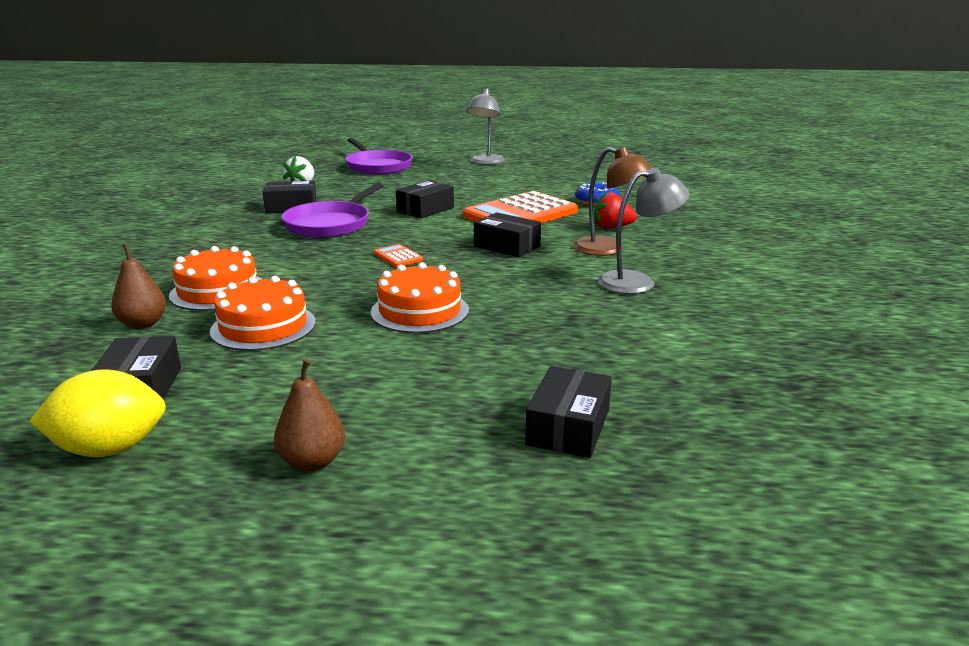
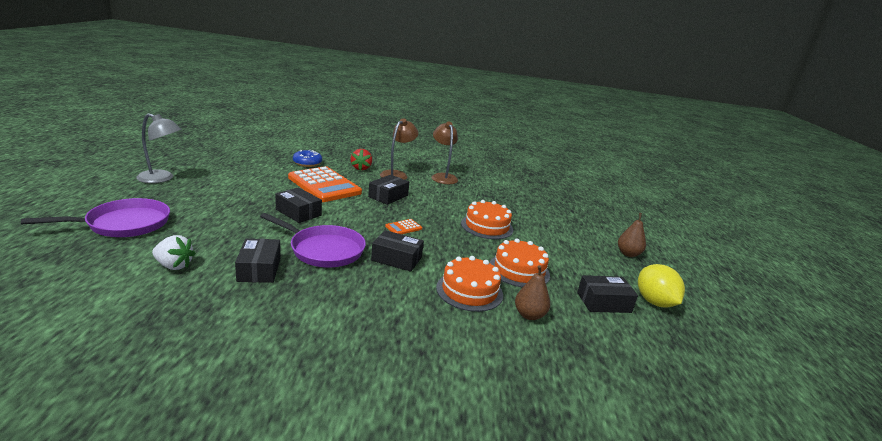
camera: 95 degrees left, 0 degrees up
black box [525,366,612,458] -> black box moved to [371,230,424,272]
grey lamp [598,167,690,294] -> brown lamp [431,122,458,184]

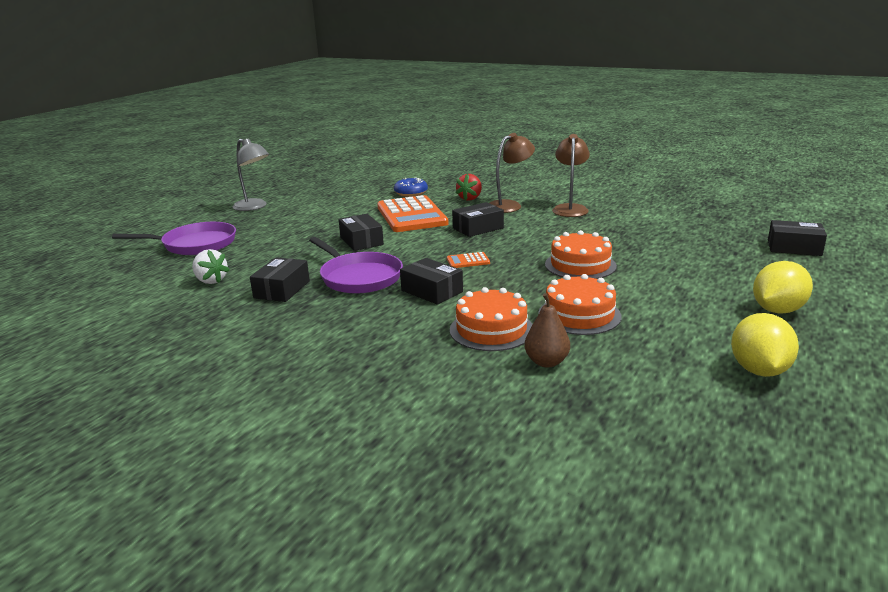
camera: 30 degrees right, 0 degrees up
black box [577,275,638,313] -> black box moved to [768,220,827,256]
brown pear [618,213,646,257] -> yellow lemon [753,261,813,314]

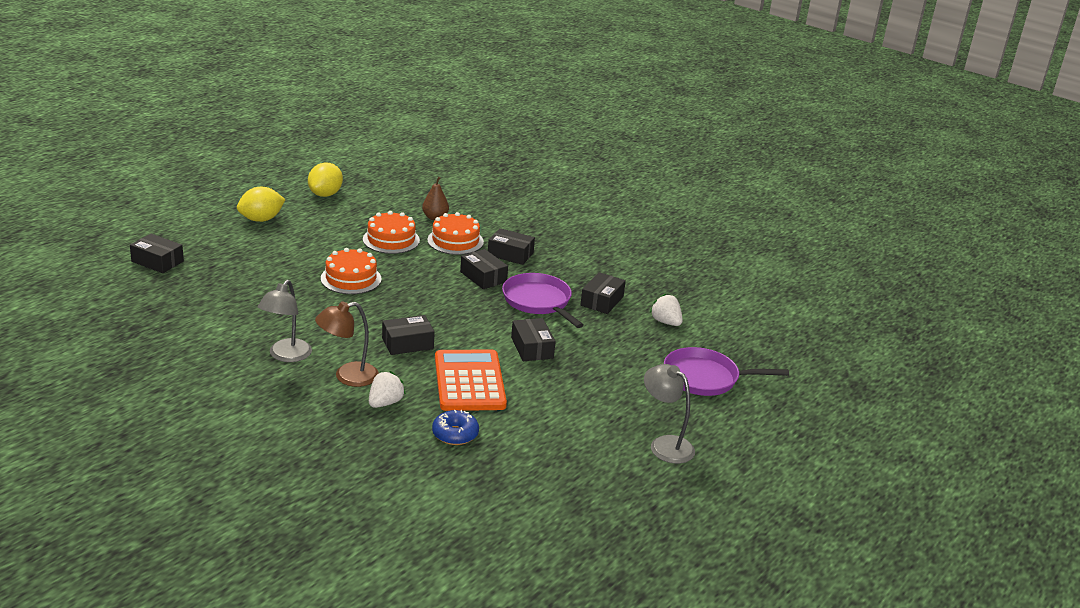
camera: 175 degrees left, 5 degrees up
orange calculator [447,252,490,268] -> none
red strawberry [456,174,482,201] -> white strawberry [369,371,406,408]
brown lamp [552,134,590,217] -> grey lamp [258,280,312,362]
none -> black box [488,228,535,265]

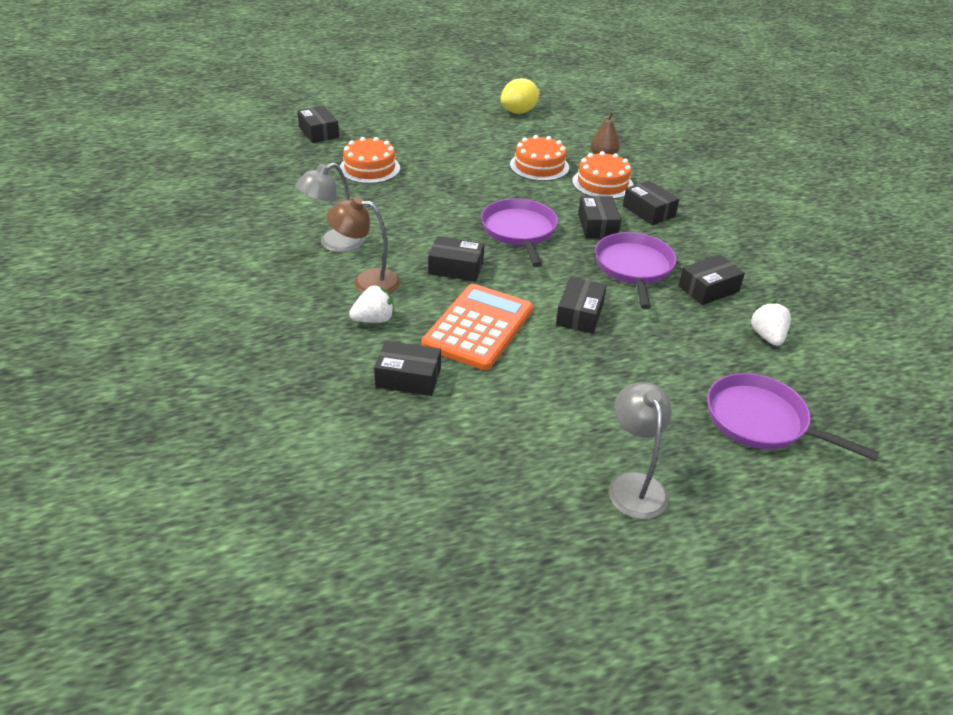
camera: 35 degrees right, 10 degrees up
yellow lemon [237,187,286,222] -> none
orange cake [321,248,382,294] -> orange cake moved to [340,137,400,184]
blue donut [432,410,479,445] -> black box [374,341,441,396]
none -> purple pan [481,198,558,267]

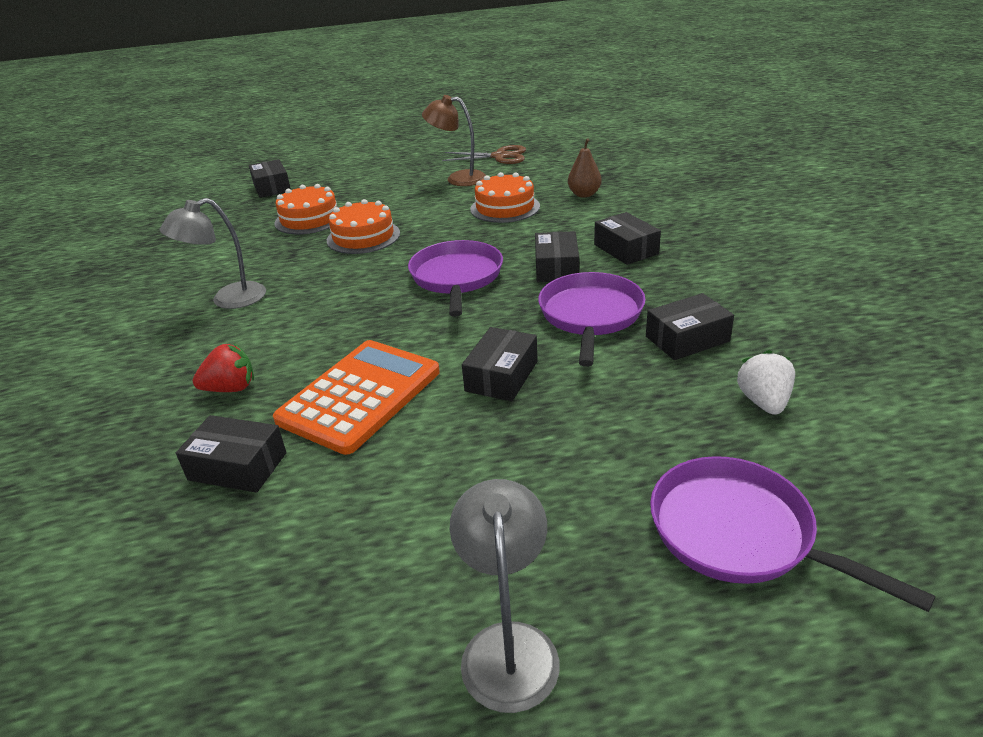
camera: 10 degrees right, 5 degrees down
brown lamp [327,197,400,294] -> brown lamp moved to [422,95,486,186]
white strawberry [349,285,394,323] -> red strawberry [193,343,254,392]
black box [428,236,484,282] -> none
yellow lemon [500,78,540,114] -> brown scissors [442,145,526,164]
orange cake [572,151,633,199] -> orange cake moved to [327,199,400,254]

